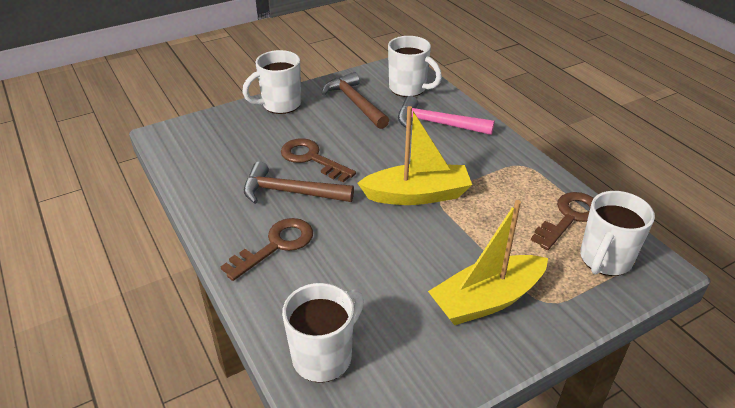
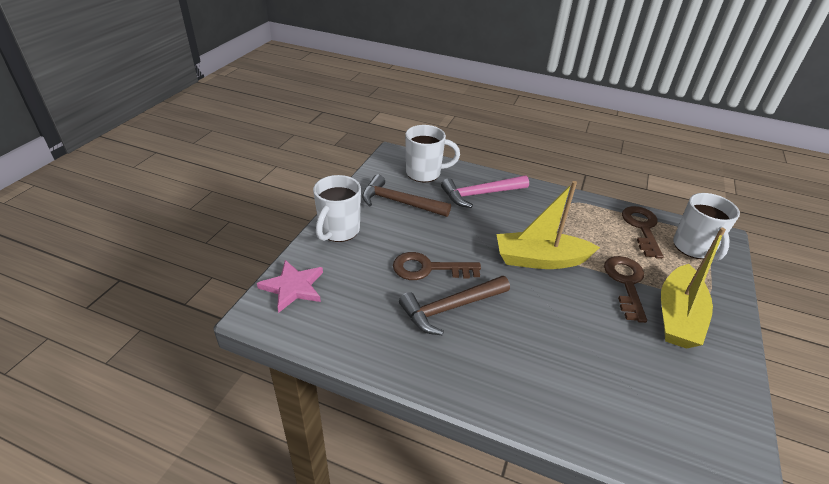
camera: 40 degrees left, 0 degrees up
brown key [221,218,313,281] -> brown key moved to [604,256,647,323]
white mug [282,283,364,383] -> none
yellow boat [358,106,472,205] -> yellow boat turned 135 degrees counterclockwise [497,181,600,269]
none -> pink star [257,260,323,313]

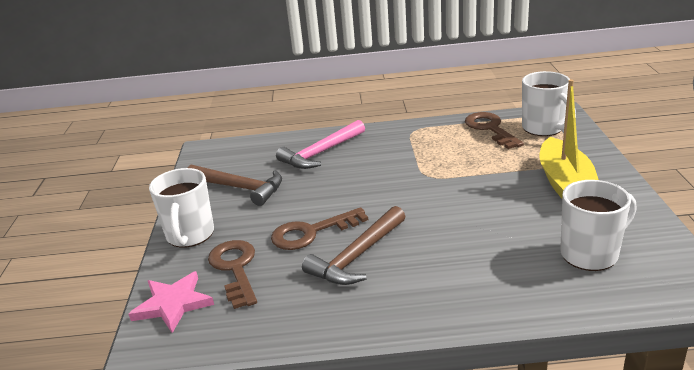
camera: 20 degrees left, 10 degrees down
brown hammer [362,175,451,217] -> brown hammer turned 150 degrees counterclockwise [188,165,282,206]
white mug [405,125,460,182] -> white mug moved to [560,180,637,271]
yellow boat [497,181,600,269] -> none
brown key [604,256,647,323] -> brown key moved to [208,240,257,309]

